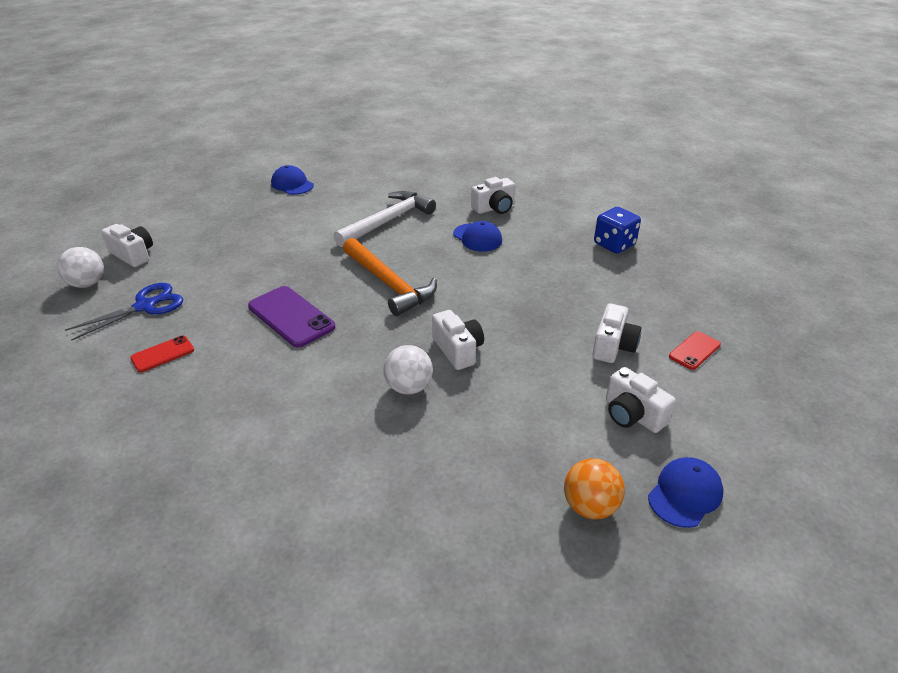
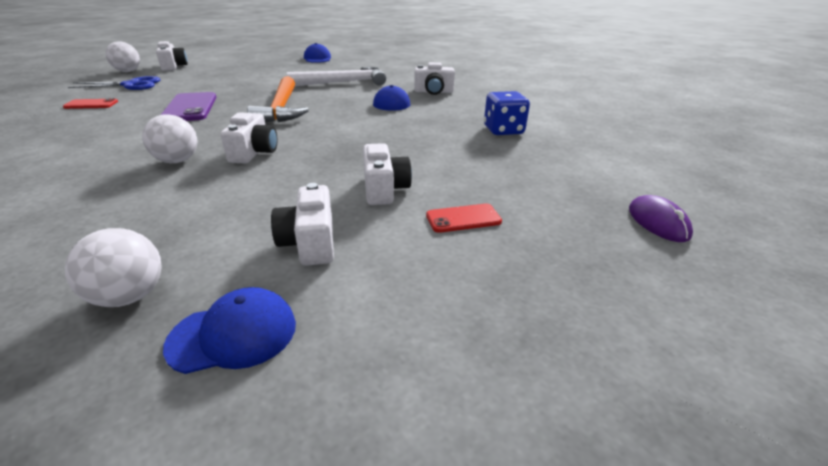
camera: 30 degrees right, 5 degrees down
orange ball [564,458,625,519] -> white ball [65,228,161,307]
white camera [592,304,641,363] -> white camera turned 60 degrees counterclockwise [363,143,412,205]
none -> purple mouse [629,195,693,242]

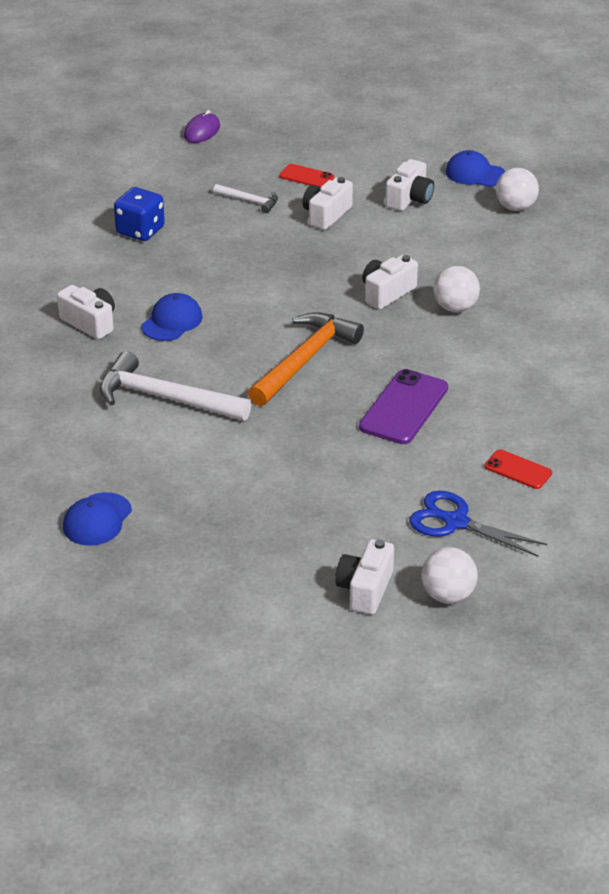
camera: 140 degrees left, 5 degrees up
none -> white hammer [213,184,278,213]

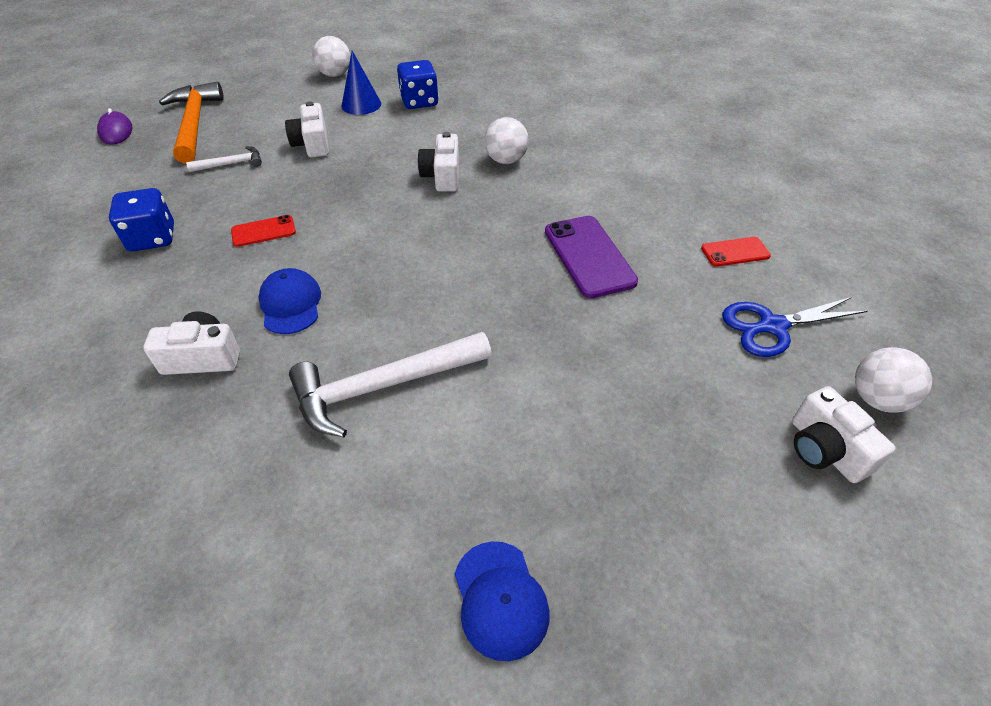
camera: 45 degrees left, 10 degrees up
orange hammer [248,312,364,406] -> orange hammer moved to [159,82,224,164]
red phone [279,164,334,187] -> red phone moved to [231,215,296,247]
white camera [385,159,434,211] -> blue cone [341,51,381,115]
blue cap [445,150,505,187] -> none
white ball [496,168,539,211] -> white ball moved to [312,36,350,77]
none -> blue dice [397,60,439,109]

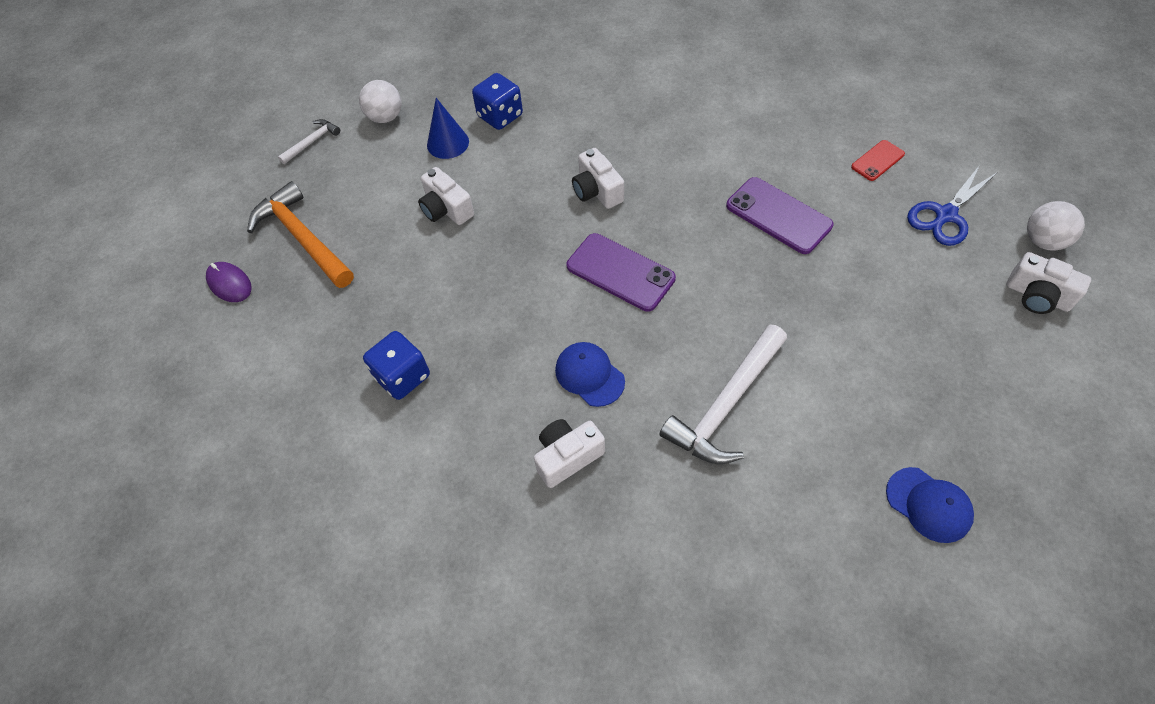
camera: 25 degrees left, 10 degrees up
white hammer [186,146,262,172] -> white hammer moved to [278,119,340,164]
red phone [231,215,296,247] -> none
white ball [484,117,529,164] -> none
none -> purple phone [567,233,676,312]

